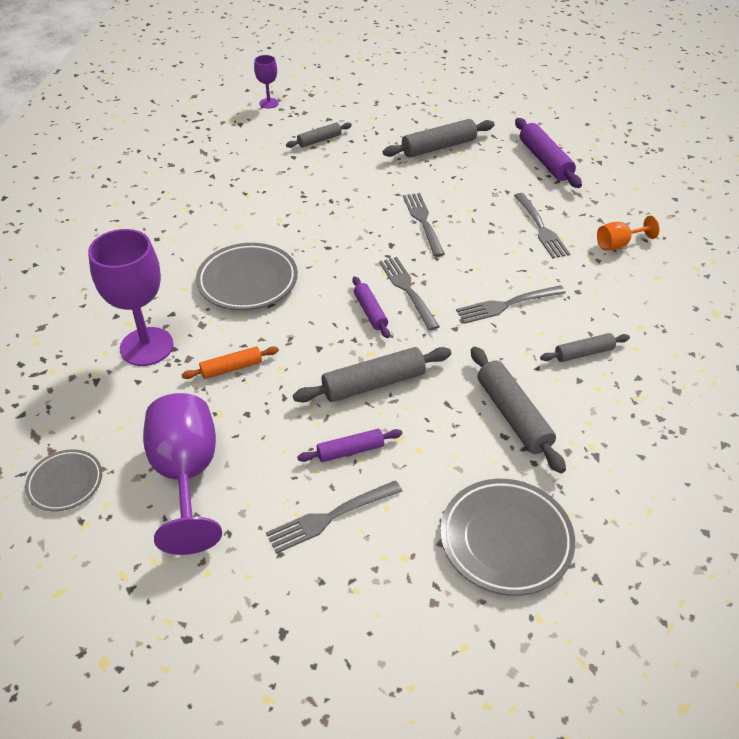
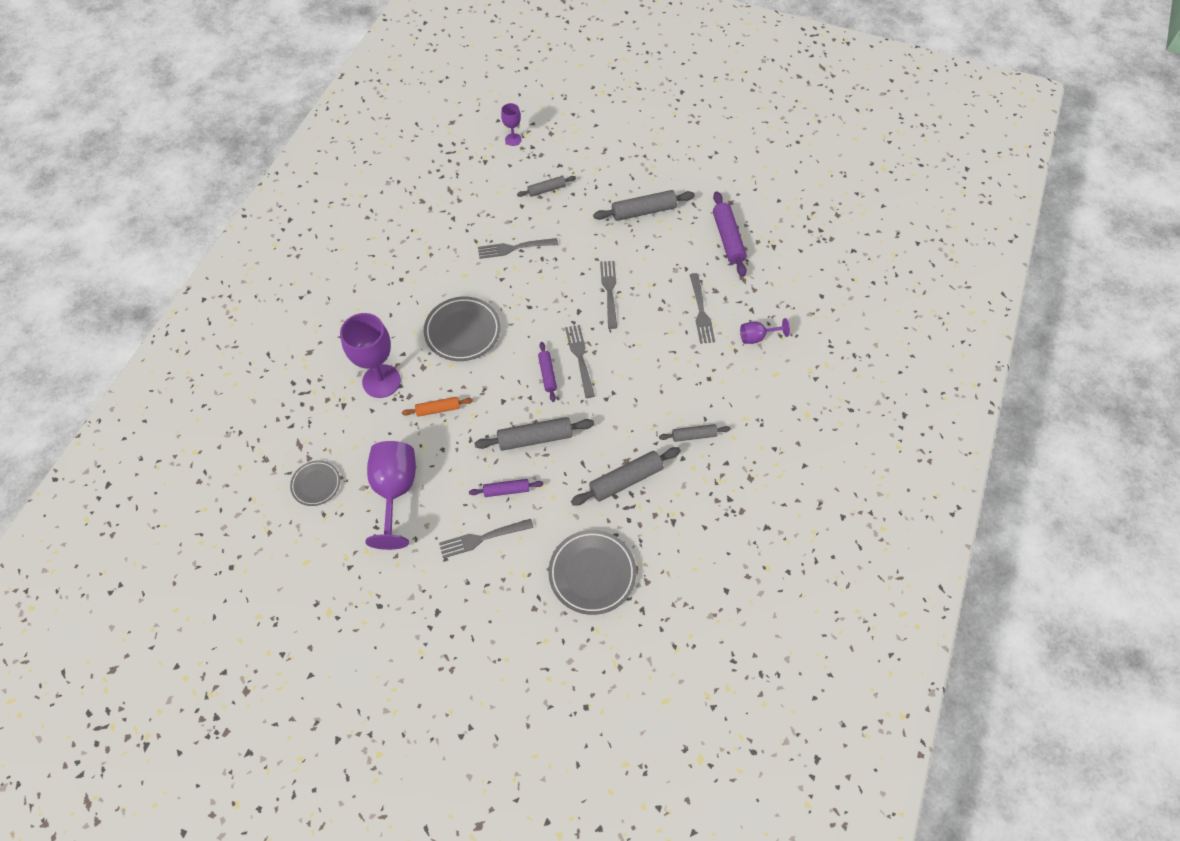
camera: 10 degrees right, 15 degrees up
grey fork [456,285,566,324] -> grey fork moved to [478,238,558,259]
grey rolling pin [471,346,566,473] -> grey rolling pin turned 75 degrees clockwise [571,447,681,505]
orange goblet [597,216,659,251] -> purple goblet [740,318,790,344]

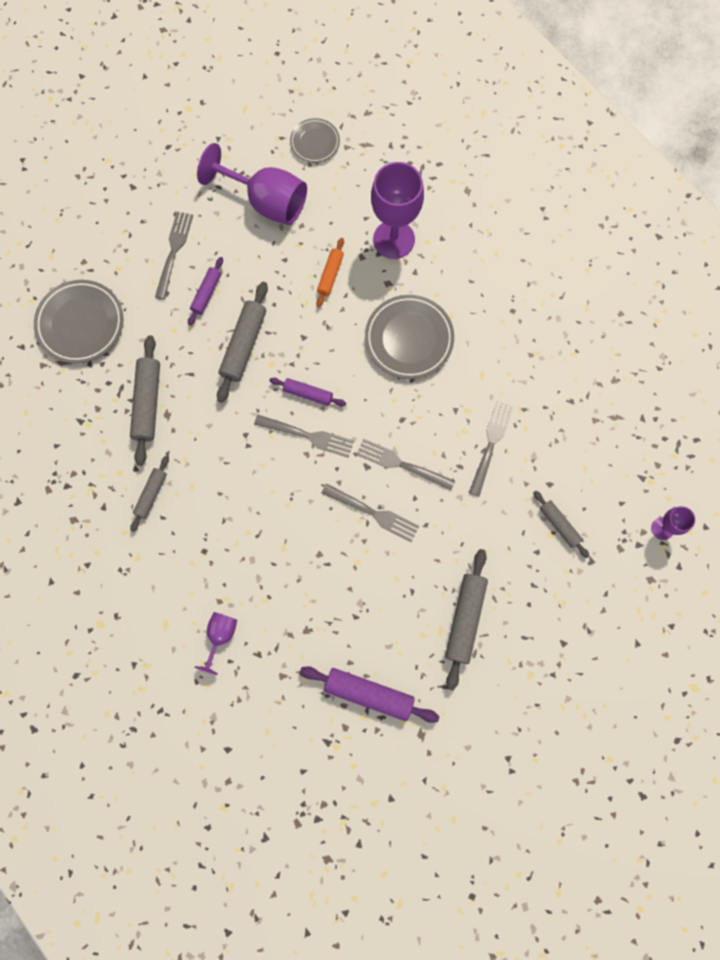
camera: 120 degrees right, 15 degrees up
grey rolling pin [517,176,576,197] -> grey rolling pin turned 45 degrees counterclockwise [533,491,589,558]
grey fork [690,273,715,344] -> grey fork moved to [356,439,455,491]

